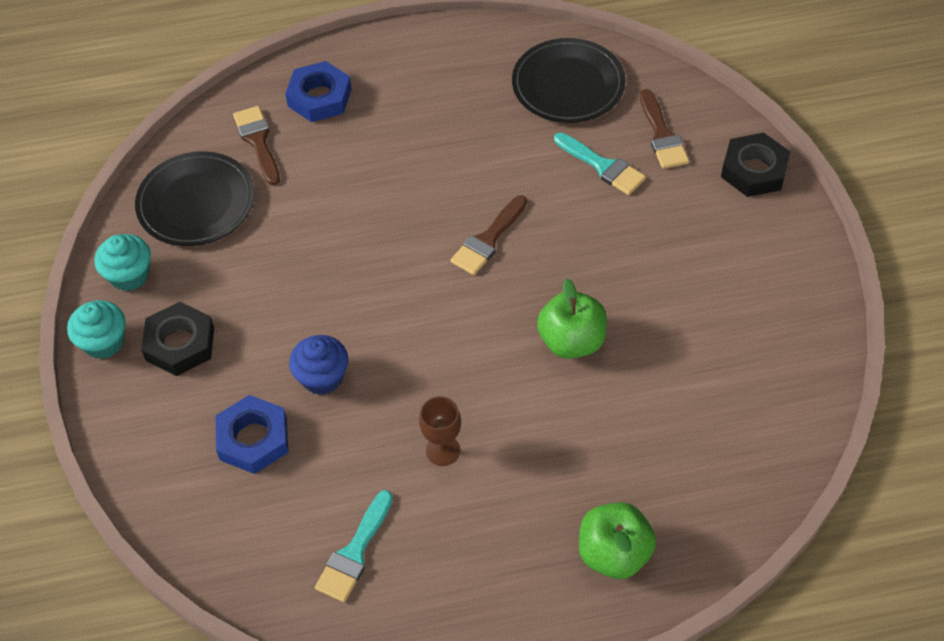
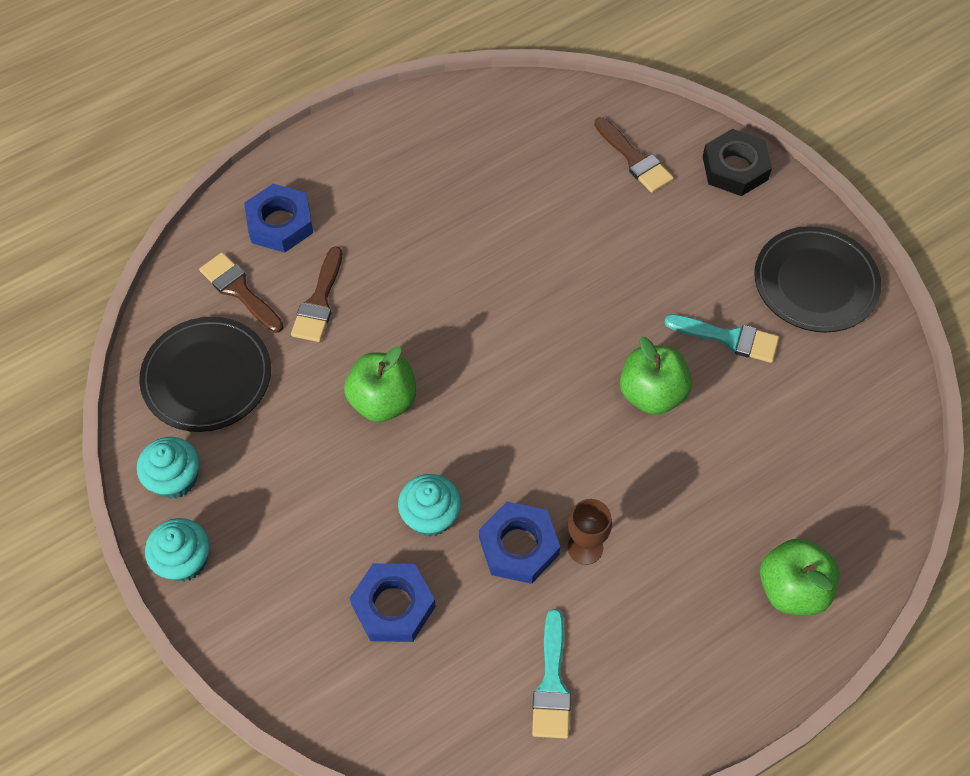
camera: 25 degrees left, 5 degrees up
black nut [141,302,214,376] -> none
blue cupcake [289,335,348,395] -> turquoise cupcake [398,474,461,537]
brown brush [451,195,527,275] -> brown brush moved to [291,246,342,342]
black plate [512,38,626,123] -> black plate moved to [754,226,881,333]
turquoise brush [554,132,646,195] -> turquoise brush moved to [664,314,779,363]
none -> green apple [344,346,416,422]
none -> blue nut [479,502,560,584]

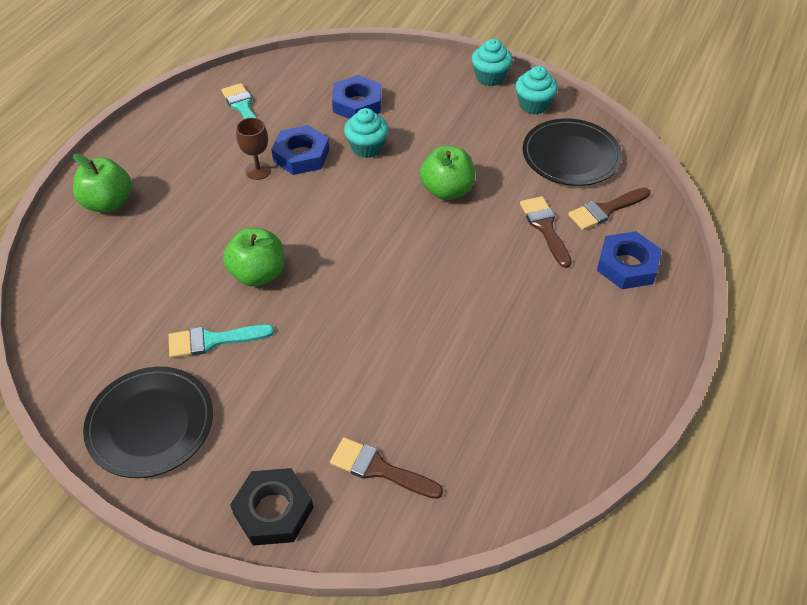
camera: 150 degrees right, 10 degrees down
brown brush [199,252,284,333] -> brown brush turned 135 degrees clockwise [568,187,650,230]

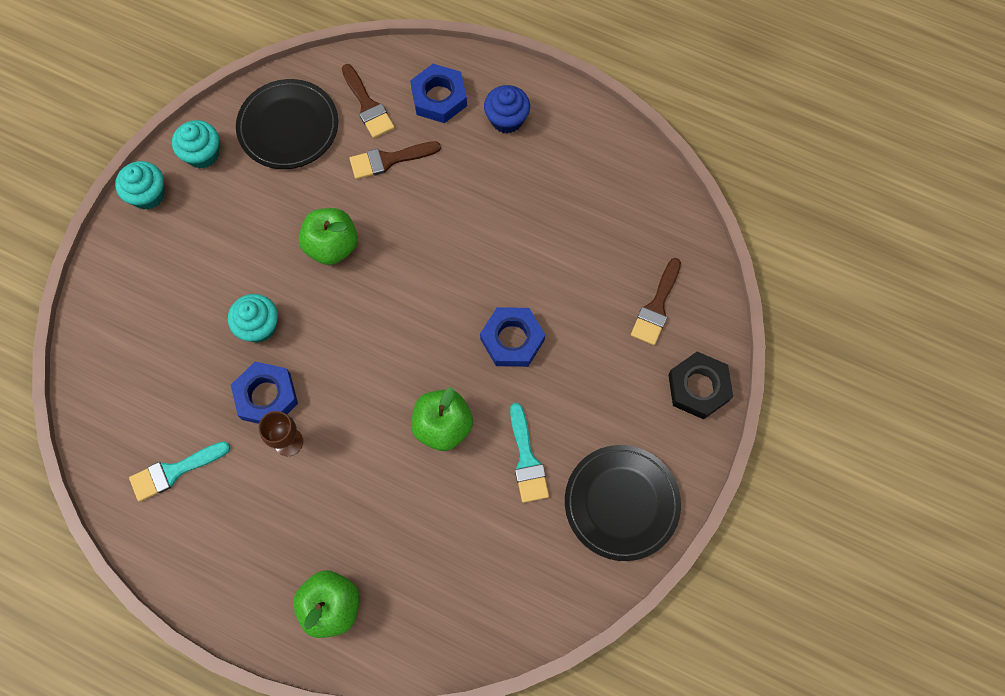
camera: 90 degrees left, 20 degrees up
blue nut [332,75,381,119] -> blue nut moved to [480,307,545,367]
none -> blue cupcake [484,85,530,133]

